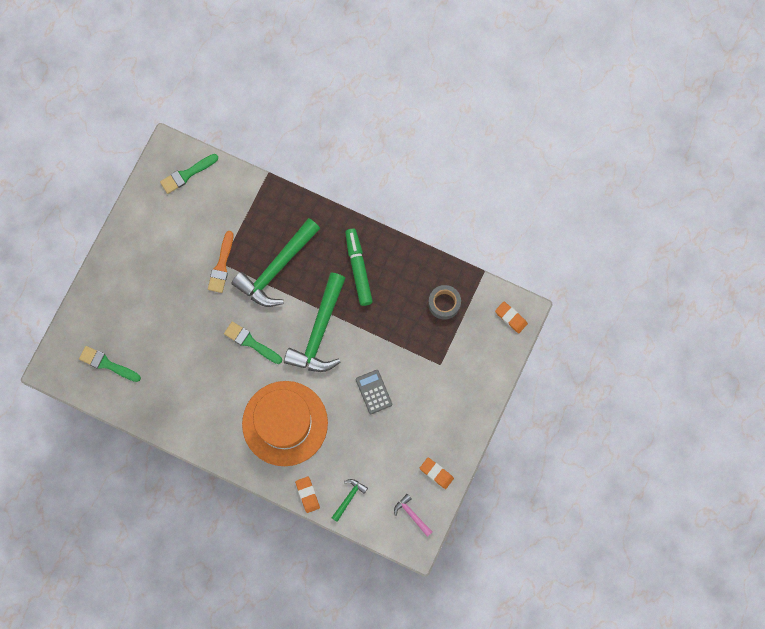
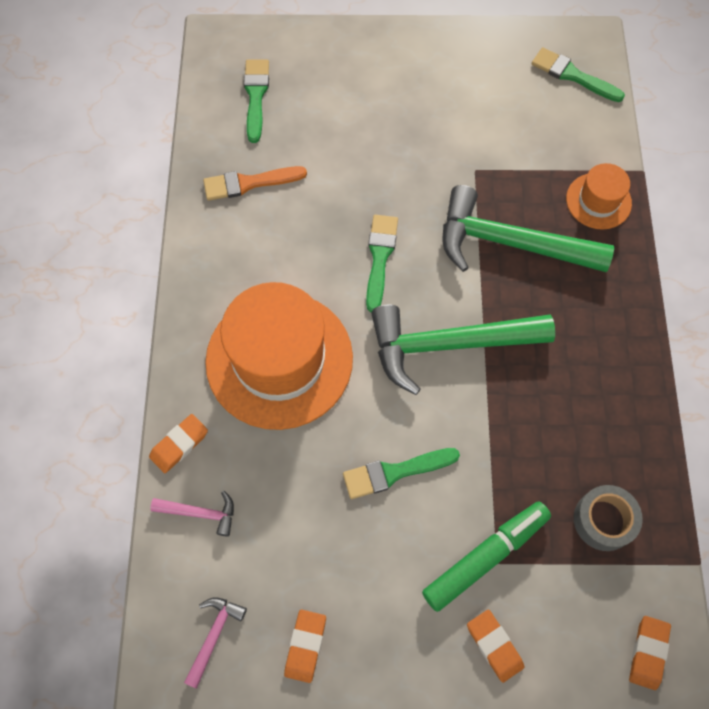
camera: 65 degrees right, 10 degrees down
orange brush [208,231,233,293] -> orange brush moved to [203,166,307,201]
green hammer [331,479,368,522] -> pink hammer [150,491,234,537]
green marker [345,229,373,306] -> green marker moved to [422,501,551,612]
grey calculator [356,370,392,414] -> green brush [343,448,460,499]
none -> orange eraser [467,610,524,683]
none -> orange hat [566,163,632,229]

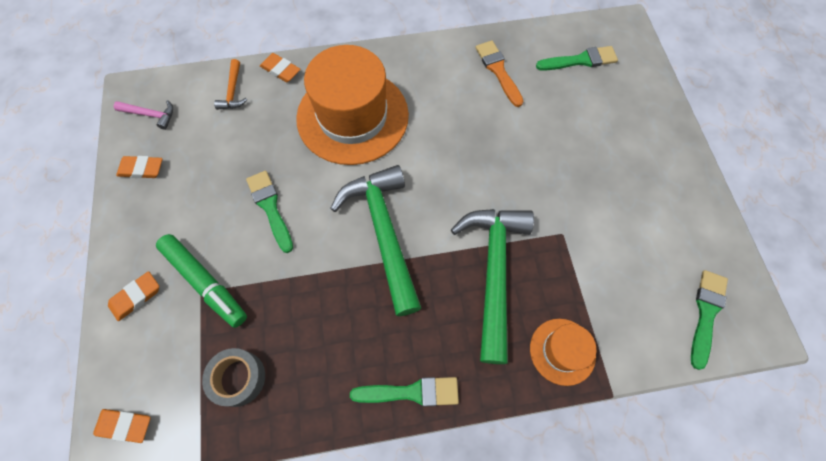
camera: 80 degrees right, 0 degrees up
pink hammer [150,491,234,537] -> orange hammer [214,59,247,110]
green brush [366,215,398,312] -> green brush moved to [350,377,459,407]

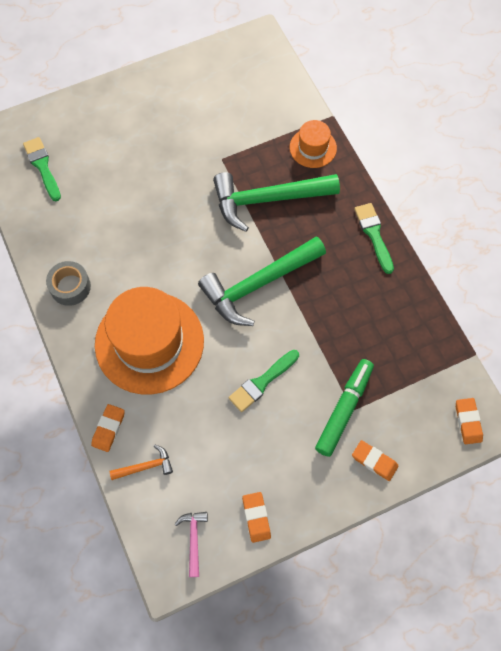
camera: 105 degrees left, 0 degrees up
grey tape [202,348,265,407] -> grey tape moved to [46,261,91,306]
orange brush [475,40,524,107] -> none
green brush [691,270,728,370] -> none

